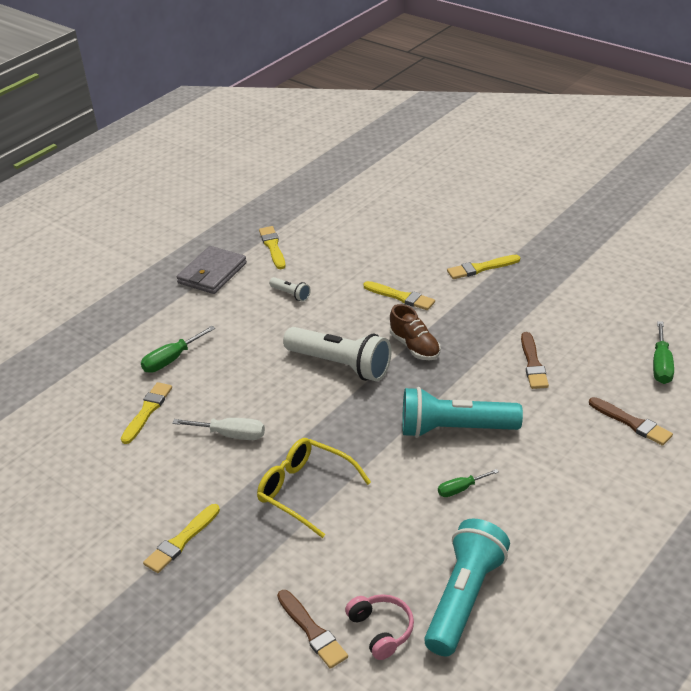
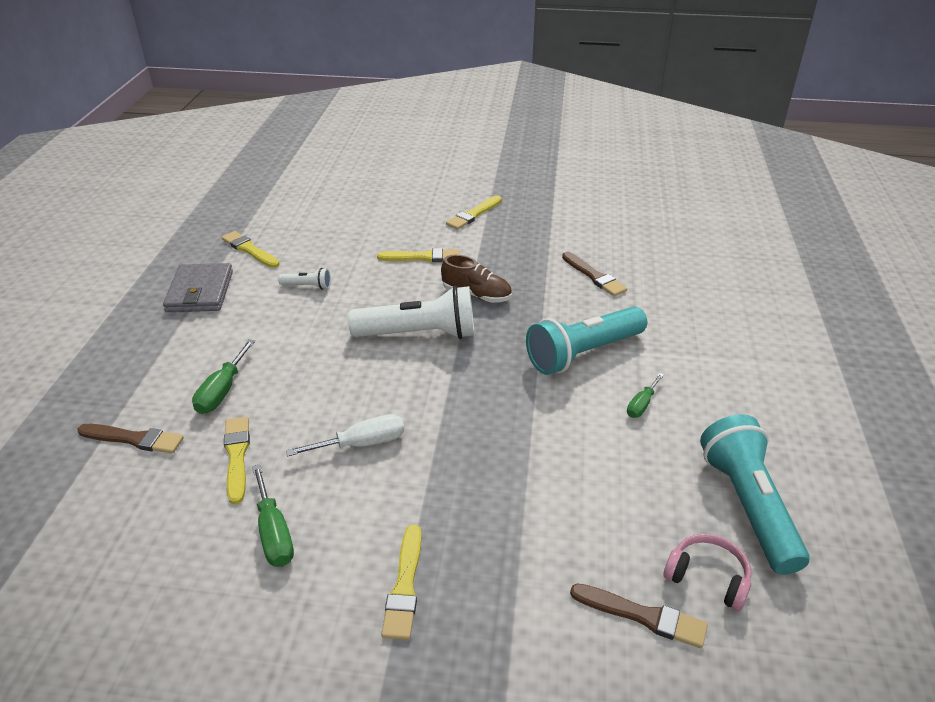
camera: 35 degrees left, 0 degrees up
yellow glasses [257,438,371,538] -> none
brown brush [589,397,673,446] -> brown brush moved to [77,424,184,454]
green screwdriver [653,321,674,384] -> green screwdriver moved to [252,464,294,567]

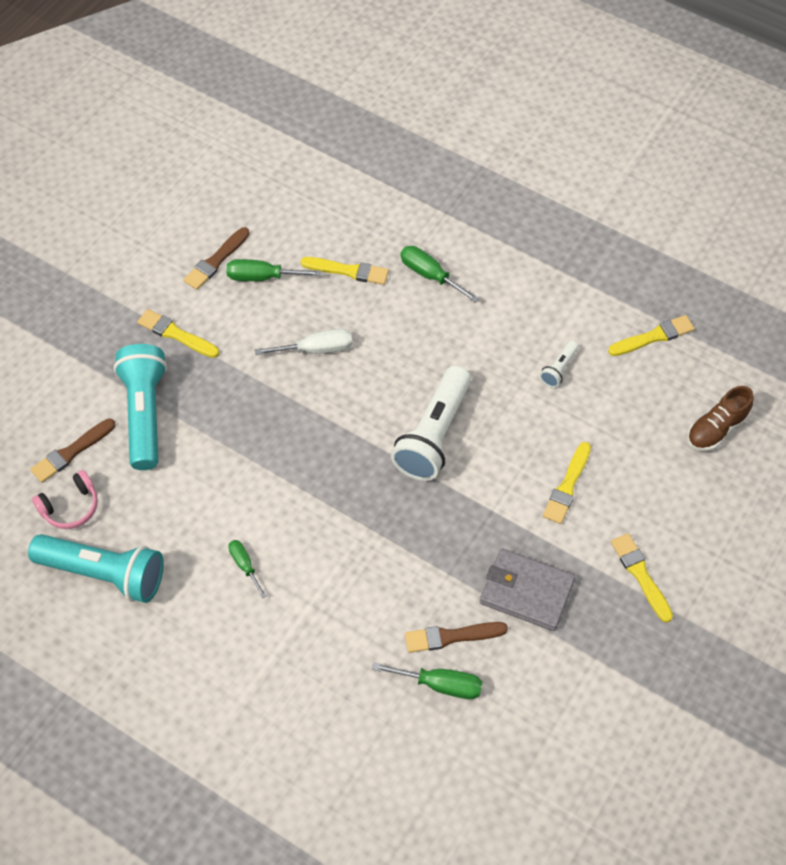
camera: 115 degrees right, 20 degrees up
brown brush [77,424,184,454] -> brown brush moved to [183,227,250,290]
grey wallet [163,263,233,312] -> grey wallet moved to [480,548,575,631]
white screwdriver [286,414,404,456] -> white screwdriver turned 105 degrees counterclockwise [255,329,352,355]
brown shoe [441,255,512,303] -> brown shoe moved to [687,386,754,451]
turquoise flashlight [526,306,647,375] -> turquoise flashlight moved to [114,344,167,470]
none -> green screwdriver [372,663,482,699]

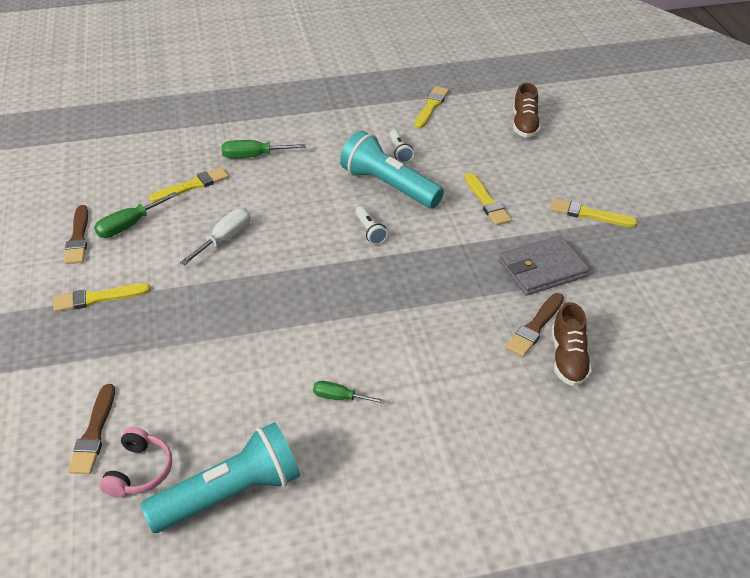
camera: 45 degrees left, 15 degrees down
turquoise flashlight [114,344,167,470] -> turquoise flashlight moved to [340,131,444,208]
green screwdriver [372,663,482,699] -> brown shoe [552,302,592,386]
white flashlight [391,366,471,481] -> white flashlight [355,206,388,245], size x0.44

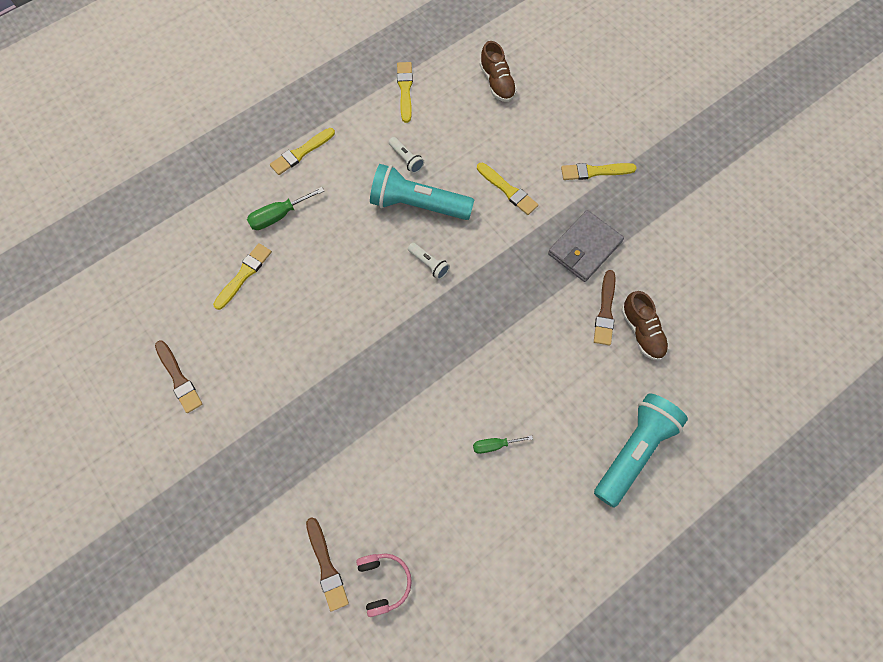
camera: 25 degrees left, 25 degrees up
yellow brush [53,283,150,312] -> yellow brush moved to [270,128,335,175]
green screwdriver [94,192,178,238] -> none
turquoise flashlight [140,422,300,533] -> turquoise flashlight moved to [594,393,688,508]
white screwdriver [180,208,250,265] -> none

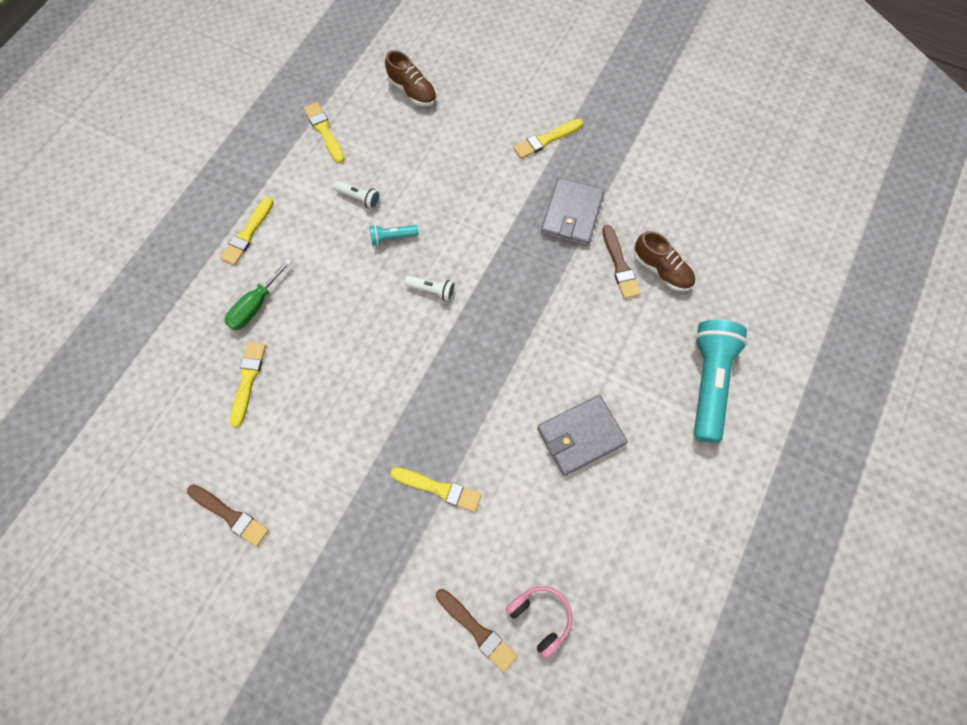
camera: 25 degrees left, 0 degrees up
turquoise flashlight [370,164,474,220] -> turquoise flashlight [369,225,419,246], size x0.44
green screwdriver [473,435,533,454] -> grey wallet [537,395,628,476]
yellow brush [477,163,538,215] -> yellow brush moved to [391,467,482,512]

